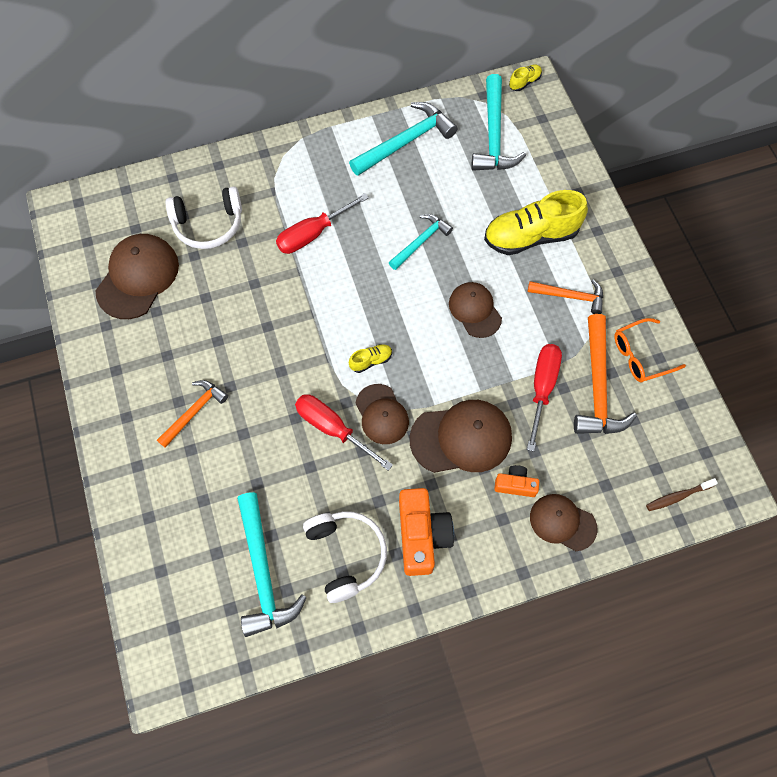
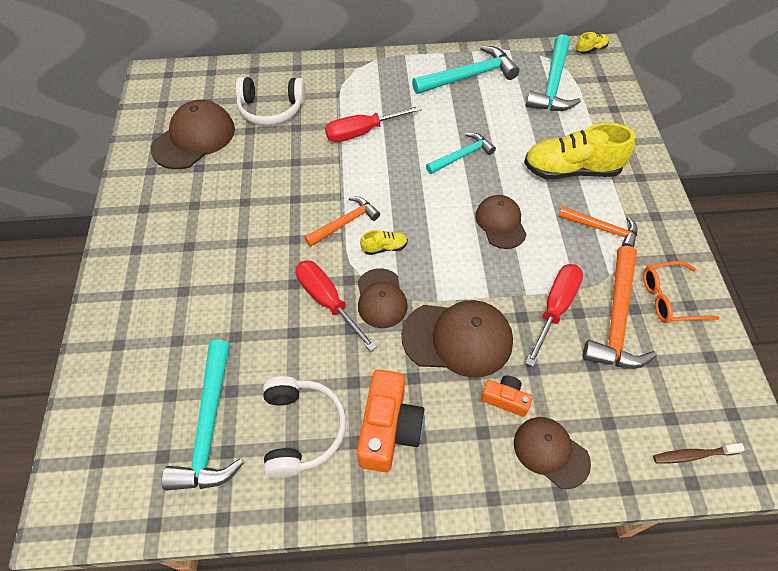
camera: 15 degrees right, 10 degrees down
orange hammer [157,380,228,448] -> orange hammer moved to [304,197,380,247]

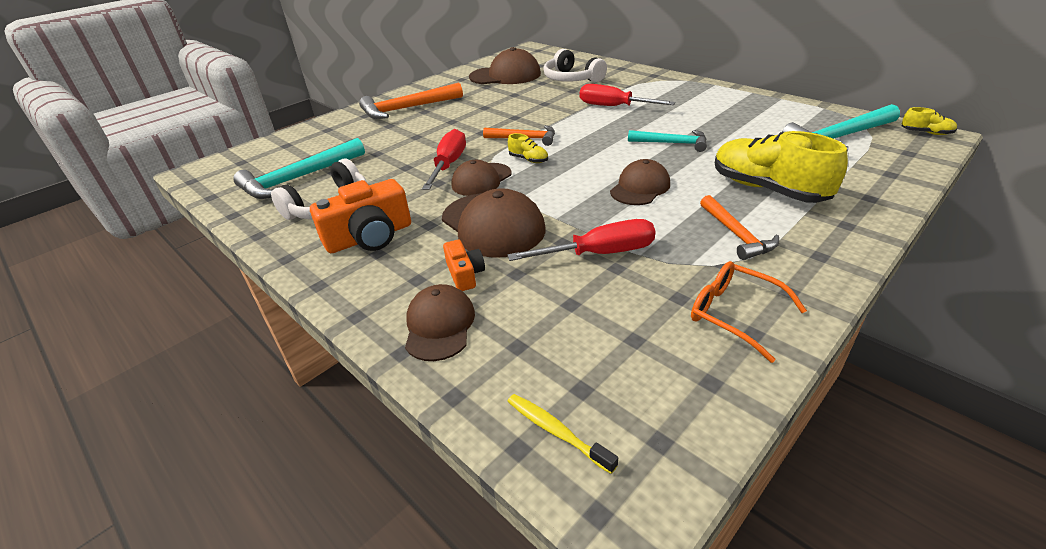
camera: 50 degrees right, 20 degrees down
turquoise hammer [412,46,520,94] -> none
orange hammer [582,246,657,368] -> orange hammer moved to [359,83,463,119]
brown toothbrush [653,443,745,463] -> yellow toothbrush [507,394,618,474]

